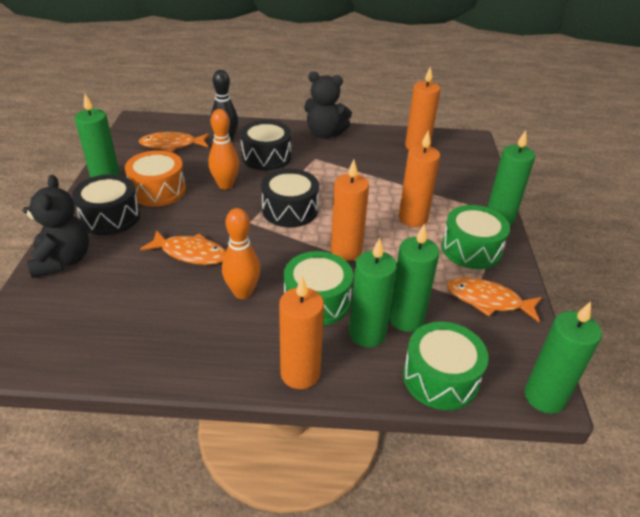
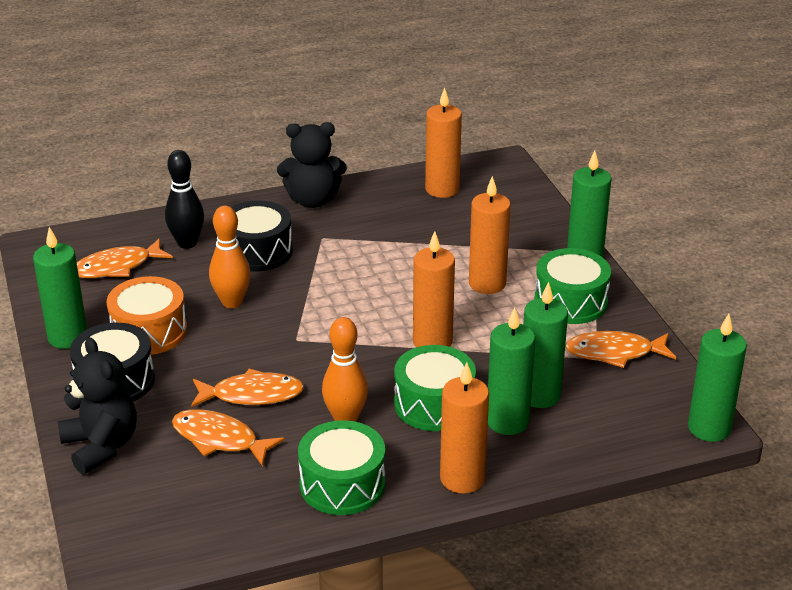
camera: 20 degrees left, 5 degrees down
black drum [261,169,319,227] -> none
green drum [403,322,489,410] -> green drum moved to [298,420,385,515]
none -> orange fish [172,409,284,466]

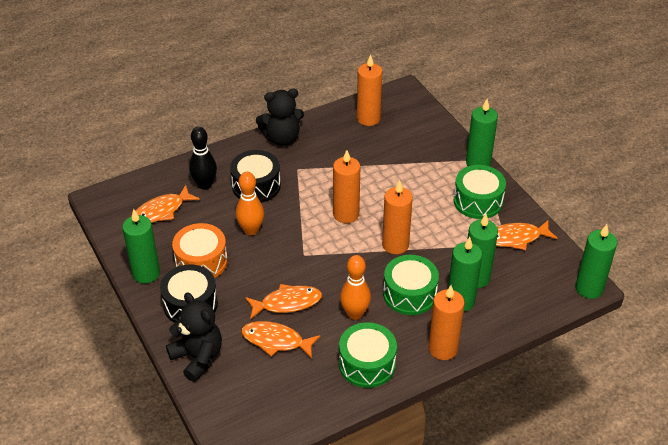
camera: 10 degrees left, 10 degrees up
orange candle [469,176,511,294] -> orange candle moved to [333,150,360,223]

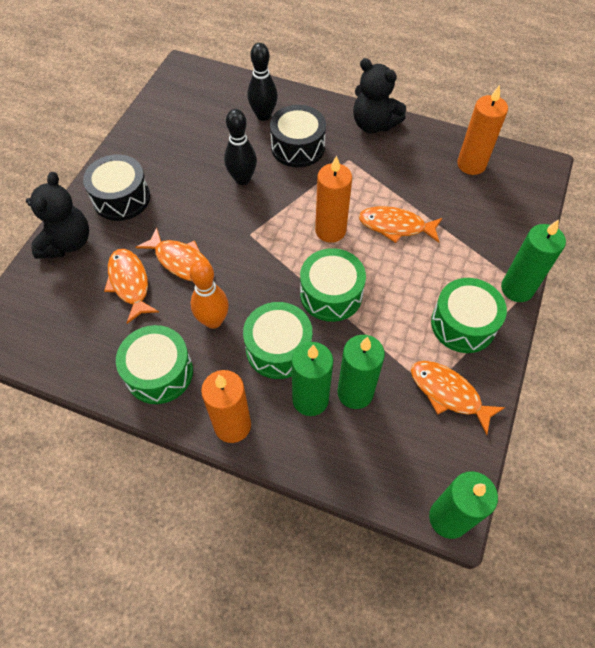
camera: 50 degrees right, 15 degrees up
green candle [122,209,160,284] -> none
orange fish [136,185,200,223] -> orange fish moved to [359,206,442,243]
orange drum [172,223,228,278] -> none
orange bowling pin [236,172,264,235] -> black bowling pin [224,109,257,185]
orange candle [382,180,413,254] -> green drum [300,248,366,322]

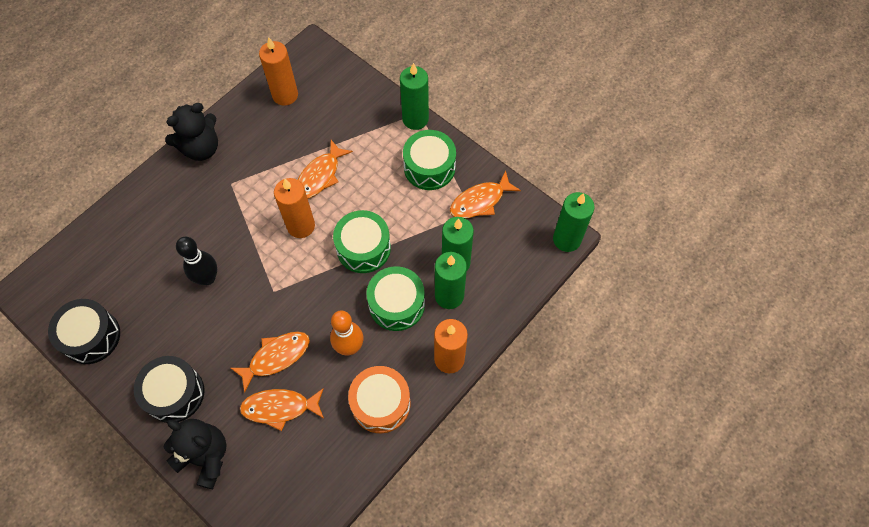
camera: 70 degrees left, 5 degrees up
green drum [116,325,193,404] -> orange drum [348,366,411,433]
black bowling pin [247,43,278,121] -> none
black drum [270,105,326,168] -> black drum moved to [48,299,120,364]

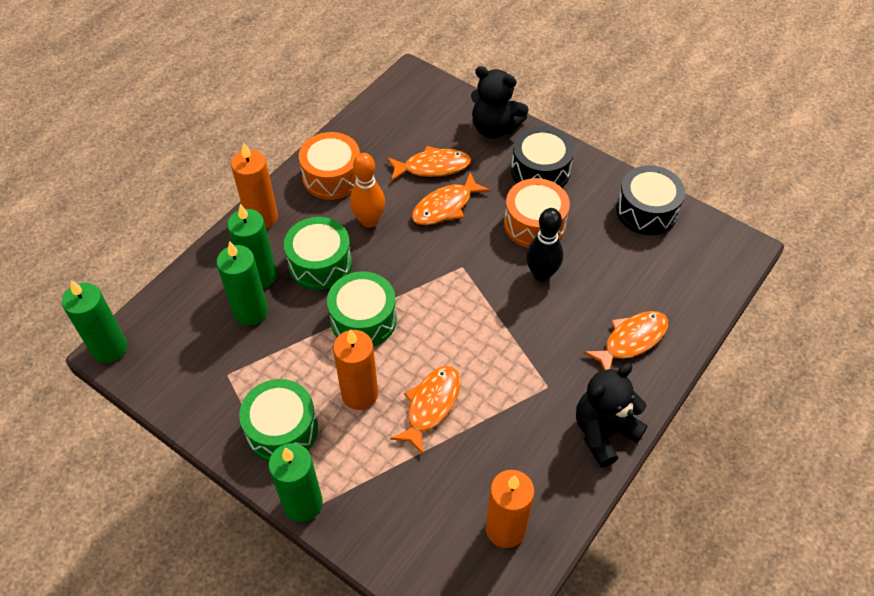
camera: 175 degrees right, 10 degrees down
orange candle [274,178,315,238] -> orange candle moved to [333,329,378,410]
orange fish [450,171,521,218] -> orange fish moved to [584,311,668,370]
none -> orange drum [504,178,570,248]

